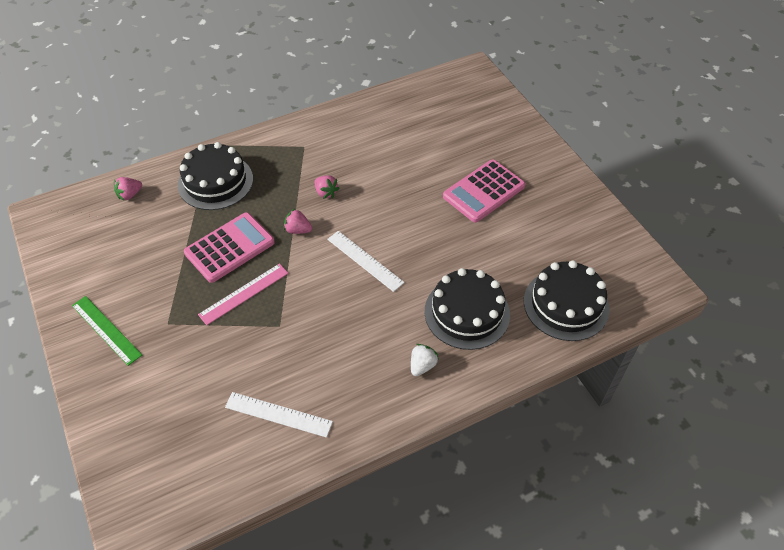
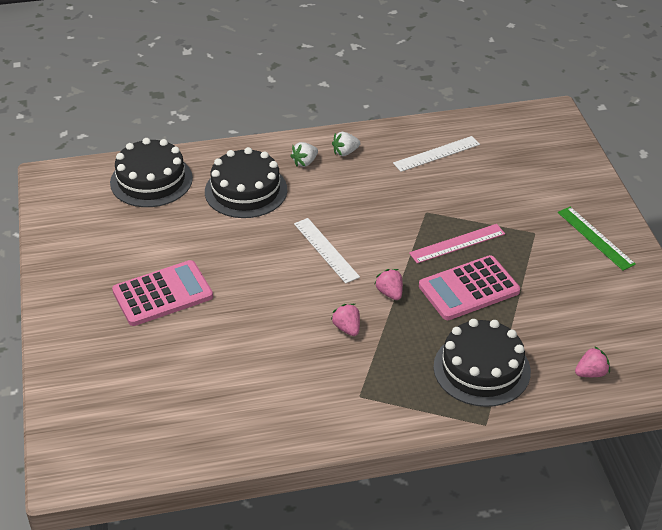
camera: 165 degrees left, 10 degrees down
white ruler [225,392,333,438] -> white ruler turned 60 degrees counterclockwise [393,136,480,172]
pink strawberry [284,208,312,234] -> pink strawberry turned 150 degrees counterclockwise [375,269,403,300]
none -> white strawberry [332,132,360,156]

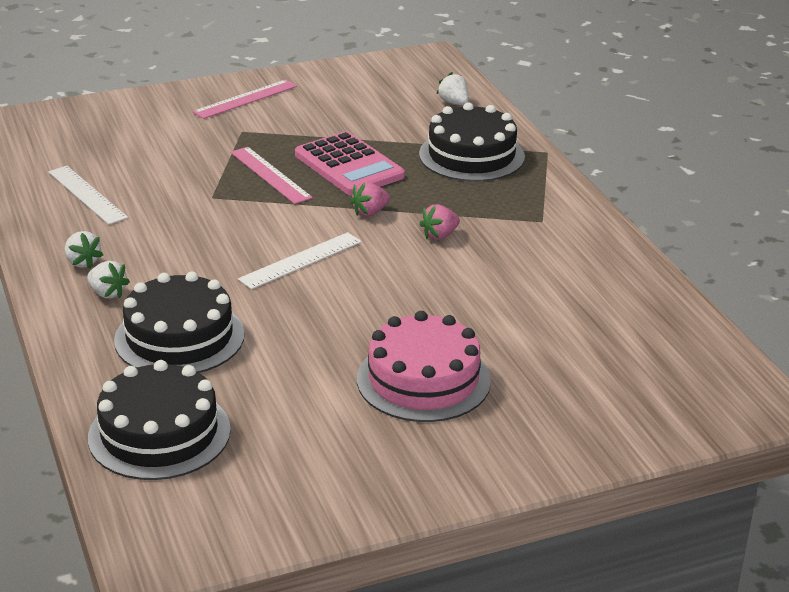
camera: 100 degrees left, 10 degrees down
pink calculator [112,260,213,326] -> pink cake [357,311,491,422]
green ruler [558,207,636,271] -> pink ruler [192,80,297,119]
pink strawberry [575,346,610,377] -> white strawberry [436,72,468,105]

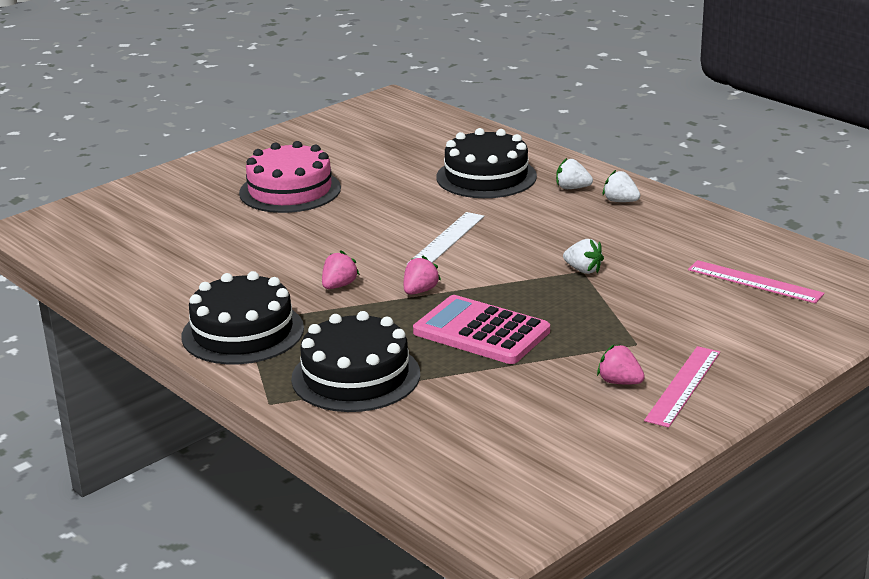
camera: 160 degrees right, 5 degrees down
white ruler [48,166,128,225] -> none
black cake [88,360,231,480] -> black cake moved to [182,271,304,364]
pink ruler [230,147,313,204] -> pink ruler moved to [688,260,824,303]
white strawberry [436,72,468,105] -> white strawberry moved to [563,239,604,274]
none -> pink strawberry [597,344,645,385]

